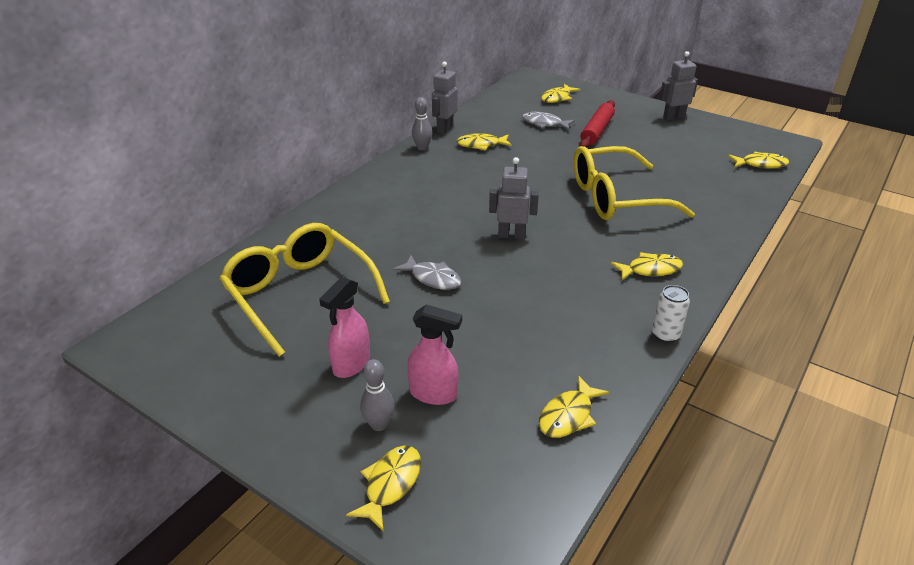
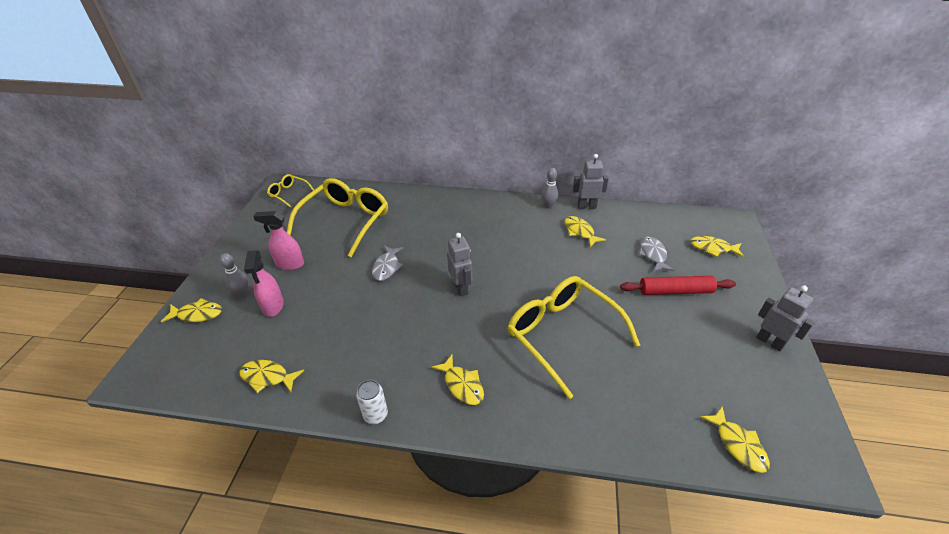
camera: 65 degrees right, 5 degrees up
none -> yellow glasses [267,174,314,208]

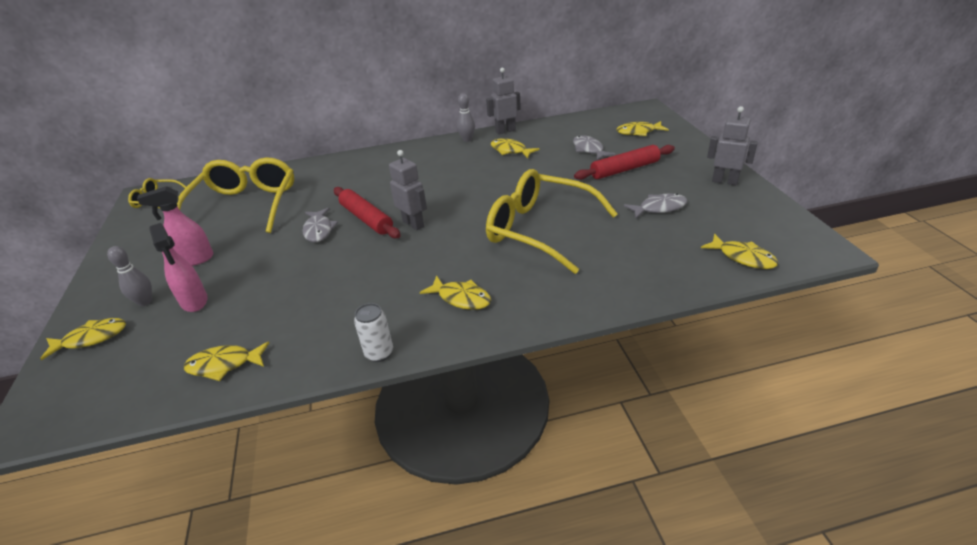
camera: 20 degrees left, 5 degrees down
none -> red rolling pin [334,187,401,238]
none -> grey fish [624,193,688,218]

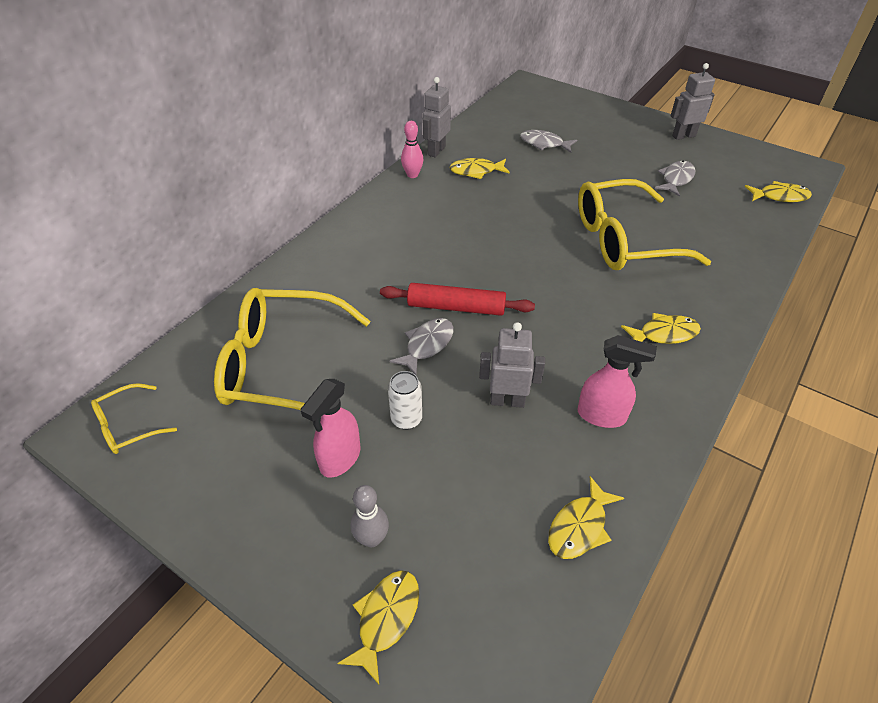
camera: 45 degrees left, 10 degrees up
pink spray bottle [149,223,208,312] -> pink spray bottle moved to [578,335,657,428]
yellow glasses [177,157,294,233] -> yellow glasses turned 45 degrees counterclockwise [214,288,370,410]
grey fish [302,208,338,242] -> grey fish turned 90 degrees counterclockwise [389,318,454,376]
white can [354,303,393,362] -> white can moved to [388,371,422,430]
grey robot [389,150,427,230] -> grey robot moved to [479,322,545,408]
grey bowling pin [457,93,475,142] -> pink bowling pin [401,121,424,178]
red rolling pin [574,145,675,180] -> none
yellow fish [616,121,669,136] -> none

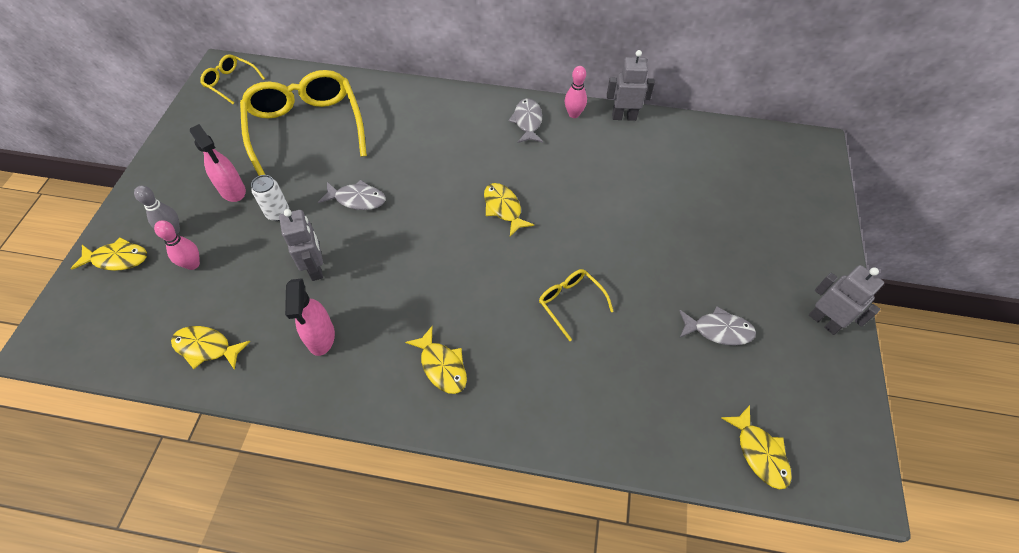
camera: 65 degrees right, 10 degrees up
pink spray bottle [300,379,361,478] -> pink spray bottle turned 135 degrees counterclockwise [190,124,246,202]
red rolling pin [380,283,535,316] -> none
yellow fish [450,158,510,179] -> yellow fish moved to [484,183,534,236]
grey fish [520,130,577,153] -> grey fish moved to [508,98,543,143]
yellow glasses [578,179,711,270] -> yellow glasses [539,269,614,341], size x0.47
none -> pink bowling pin [154,220,200,270]

